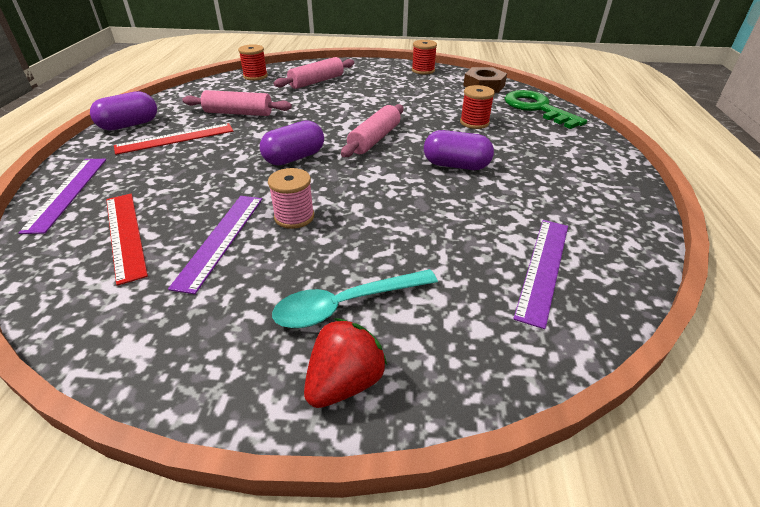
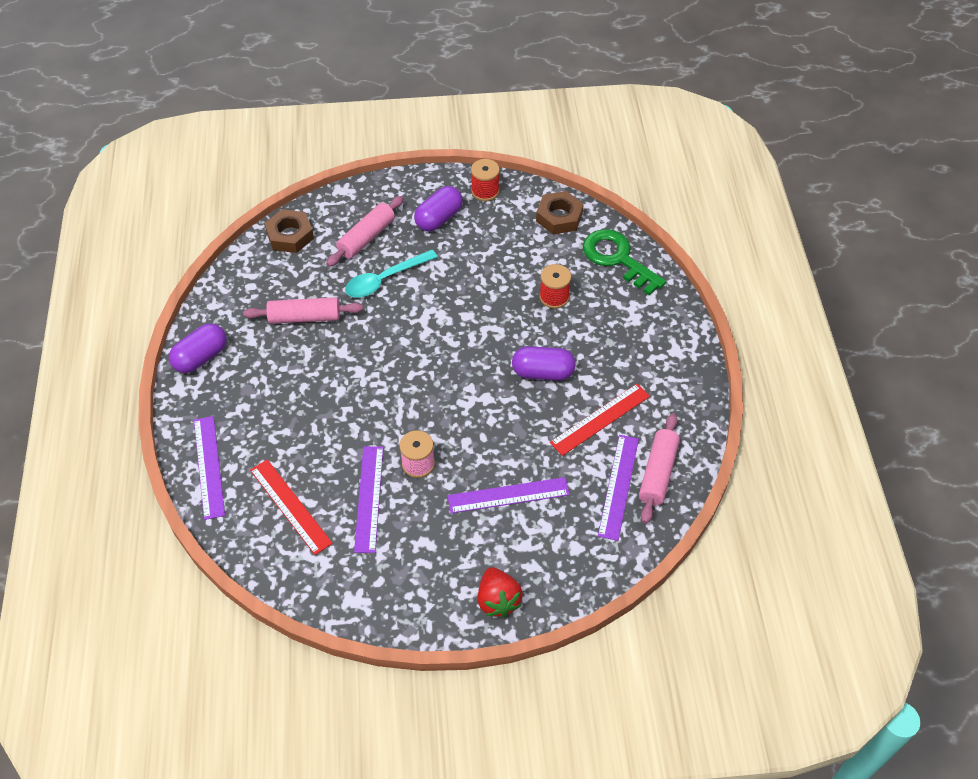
camera: 10 degrees left, 15 degrees up
red ruler [114,123,233,155] -> red ruler moved to [550,384,650,456]
red spool [238,44,268,81] -> brown nut [264,209,314,253]
purple capsule [260,120,324,166] -> purple capsule moved to [414,186,463,232]
turquoise spoon [272,269,438,328] -> turquoise spoon moved to [345,250,437,298]
red strawberry [304,318,387,408] -> red strawberry turned 135 degrees clockwise [478,567,523,617]
pink rolling pin [341,104,403,157] -> pink rolling pin moved to [639,413,680,523]
none -> purple ruler [447,477,570,513]

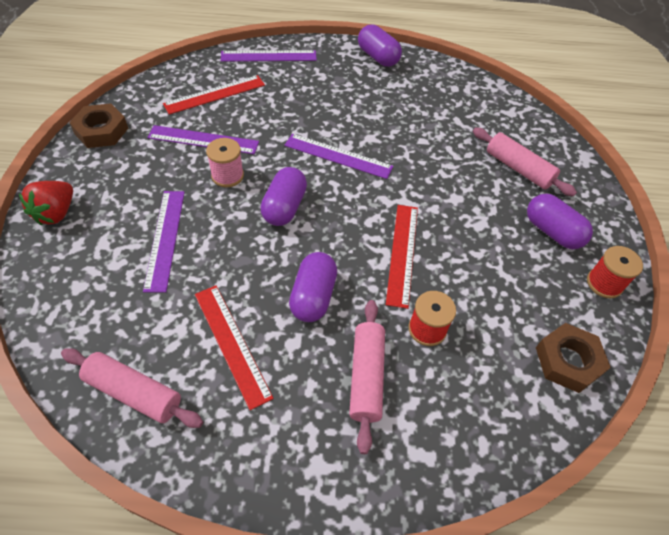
camera: 95 degrees right, 0 degrees up
pink rolling pin [243,297,363,324] -> pink rolling pin moved to [349,300,385,454]
brown nut [264,209,314,253] -> brown nut moved to [69,103,128,148]
turquoise spoon [345,250,437,298] -> none
red strawberry [478,567,523,617] -> red strawberry turned 60 degrees counterclockwise [19,181,73,225]
green key [583,229,666,296] -> none
purple ruler [598,435,639,541] -> purple ruler moved to [284,134,393,179]
none -> purple capsule [260,167,307,226]
none -> red ruler [386,205,418,309]

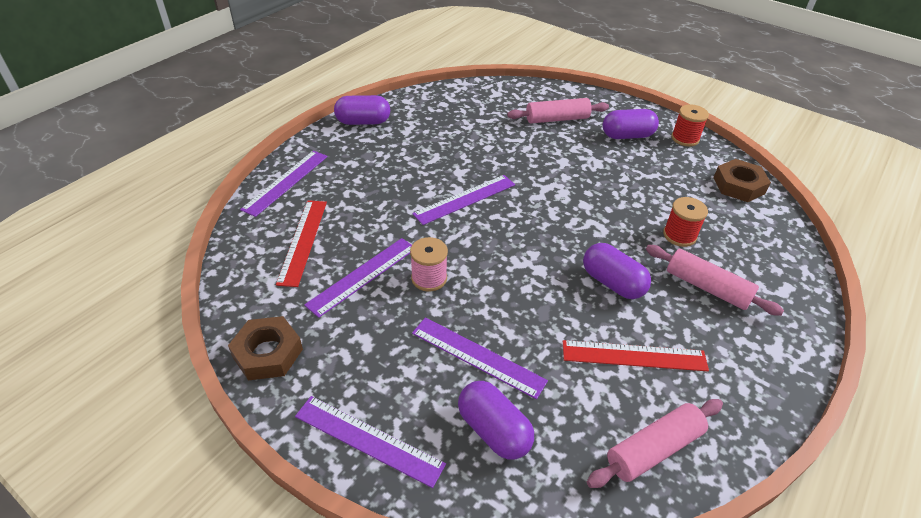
camera: 55 degrees left, 10 degrees down
red strawberry [19,181,73,225] -> purple ruler [295,396,446,488]
purple capsule [260,167,307,226] -> purple capsule moved to [458,381,534,460]
red ruler [386,205,418,309] -> none

